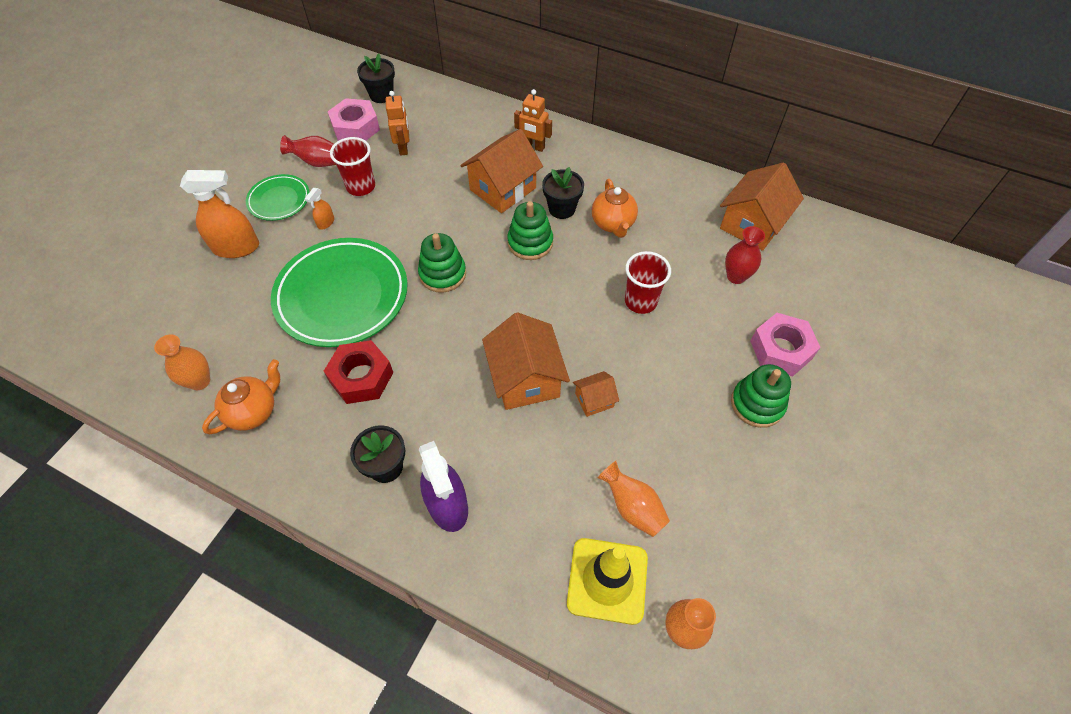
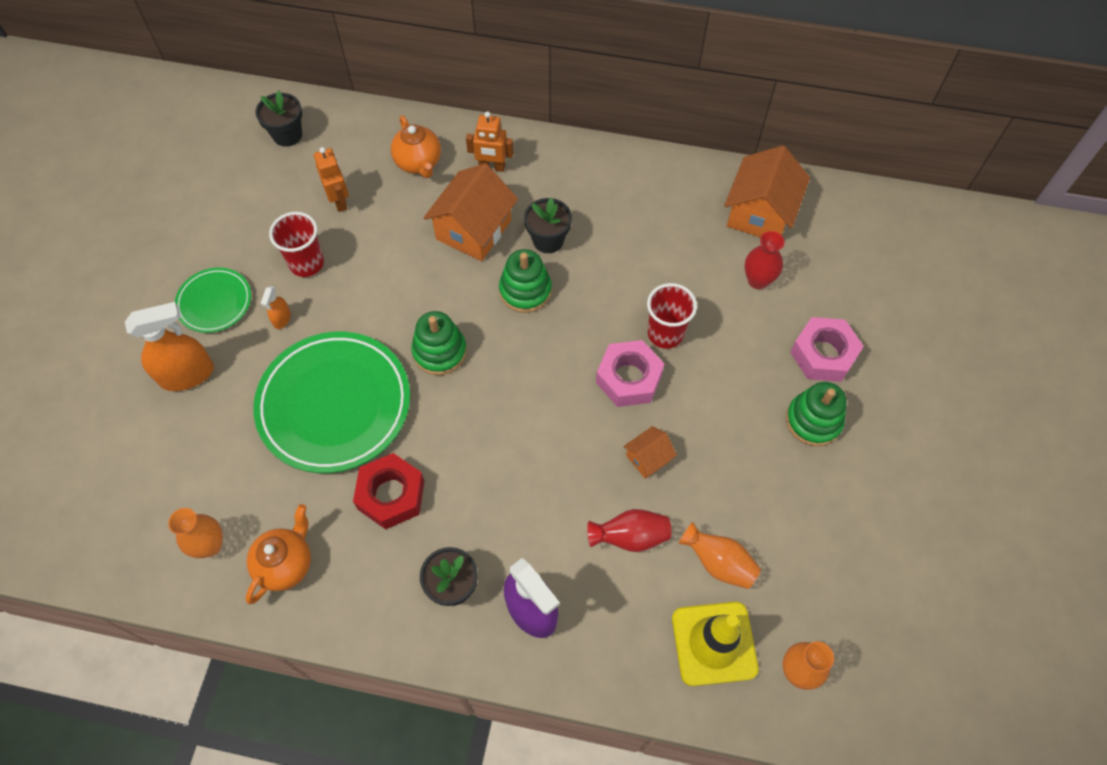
camera: 15 degrees left, 5 degrees up
red vase [280,135,336,167] -> red vase moved to [587,509,671,552]
pink nut [327,98,380,141] -> pink nut moved to [596,340,664,407]
orange house [482,312,570,410] -> none
orange teapot [592,179,638,238] -> orange teapot moved to [391,115,441,178]

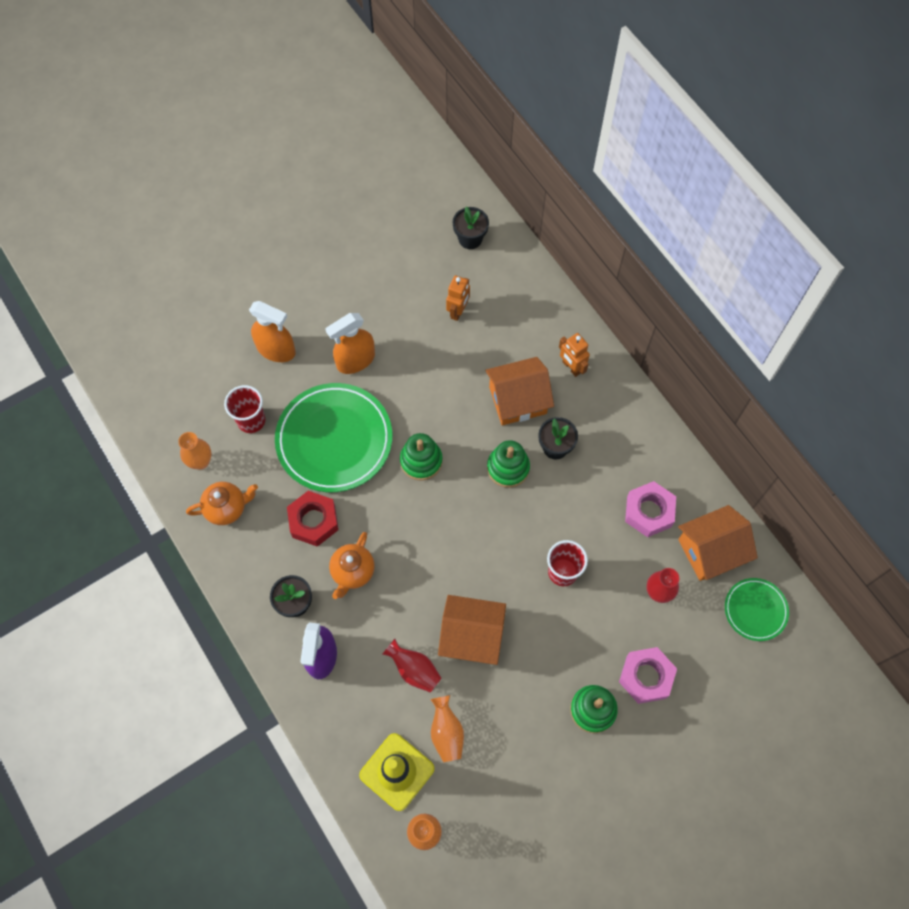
camera: 45 degrees right, 5 degrees up
green plate [175,268,251,333] -> green plate moved to [725,578,789,641]
orange spray bottle [261,286,291,329] -> orange spray bottle [326,313,375,374], size x2.13
red cup [269,212,324,277] -> red cup moved to [224,385,265,433]
orange teapot [391,115,441,178] -> orange teapot moved to [329,532,375,599]
pink nut [596,340,664,407] -> pink nut moved to [625,481,676,537]
orange house [623,426,677,479] -> orange house [438,595,506,665], size x1.99

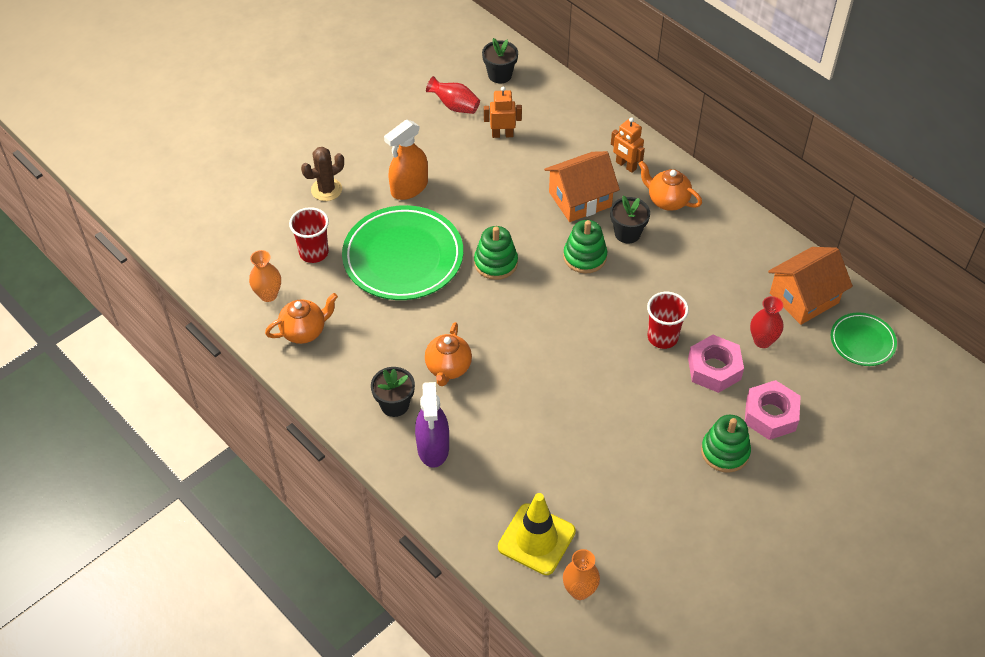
camera: 10 degrees left, 15 degrees down
orange spray bottle [249,301,296,362] -> brown cactus [301,147,344,201]
red nut [287,491,339,547] -> none
red vase [382,639,442,693] -> red vase moved to [426,76,480,114]
orange vase [430,695,464,762] -> none
orange house [438,595,506,665] -> none
orange robot [446,275,470,321] -> orange robot turned 105 degrees counterclockwise [484,86,522,138]
pink nut [625,481,676,537] -> pink nut moved to [688,335,744,393]
none -> orange teapot [638,161,702,211]

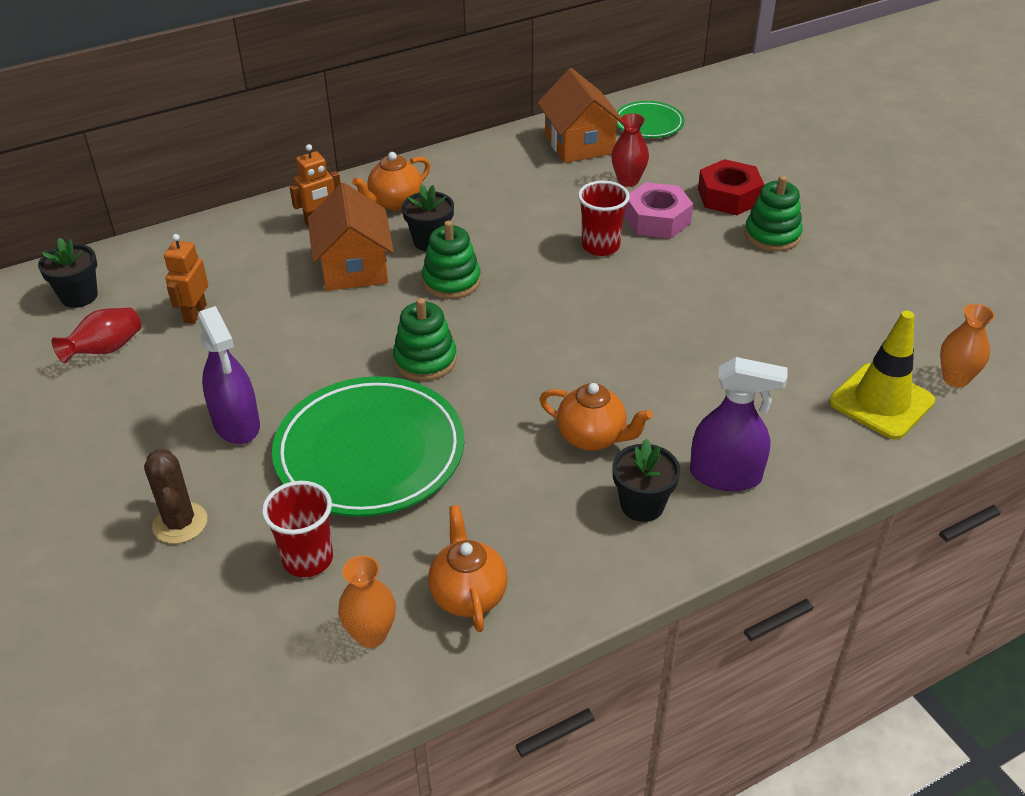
camera: 75 degrees left, 10 degrees down
orange spray bottle [384,120,428,200] -> purple spray bottle [197,306,260,444]
pink nut [745,380,801,440] -> red nut [698,159,764,215]

